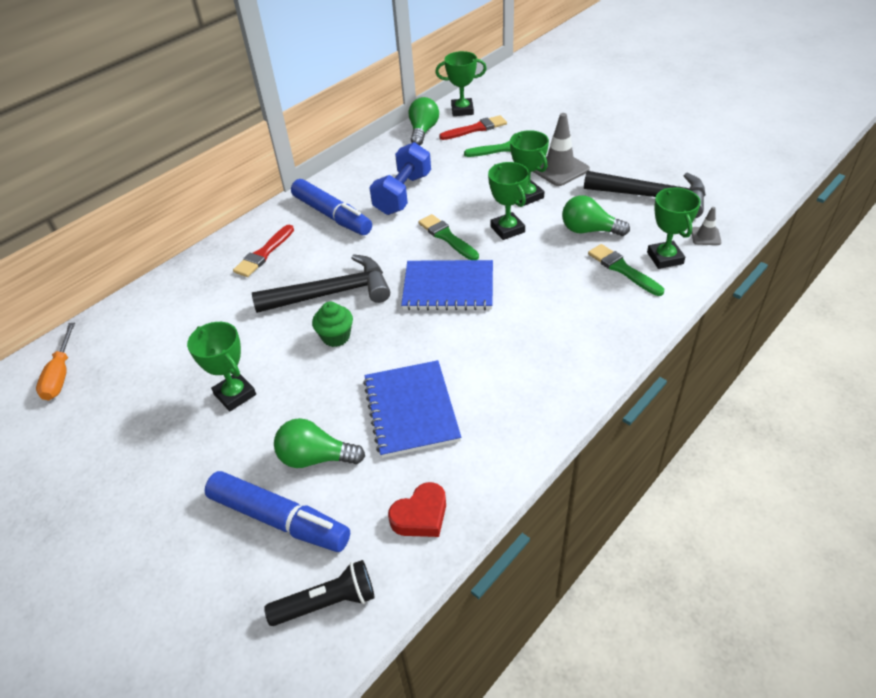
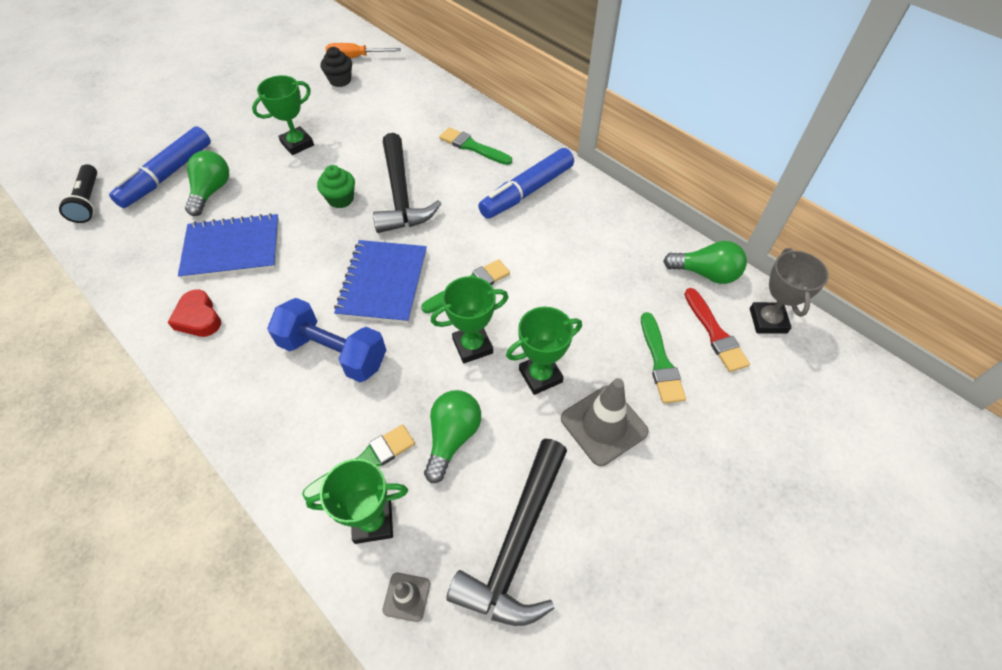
camera: 90 degrees right, 10 degrees up
red brush [233,225,294,277] -> green brush [439,127,512,165]
blue dumbbell [369,142,431,215] -> blue dumbbell moved to [267,298,386,382]
red heart [388,482,446,537] -> red heart moved to [167,290,221,337]
green trophy [435,51,487,116] -> grey trophy [750,248,829,334]
none -> black cupcake [321,47,352,87]

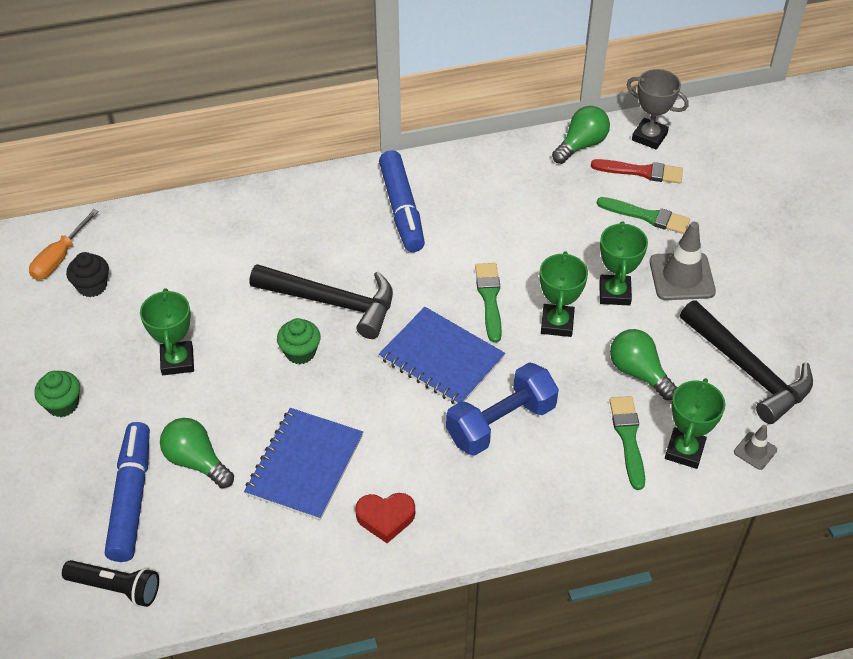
camera: 60 degrees left, 5 degrees down
blue marker [109,126,211,208] -> blue marker turned 150 degrees counterclockwise [105,422,150,562]
green brush [439,127,512,165] -> none
none -> green cupcake [34,371,80,417]

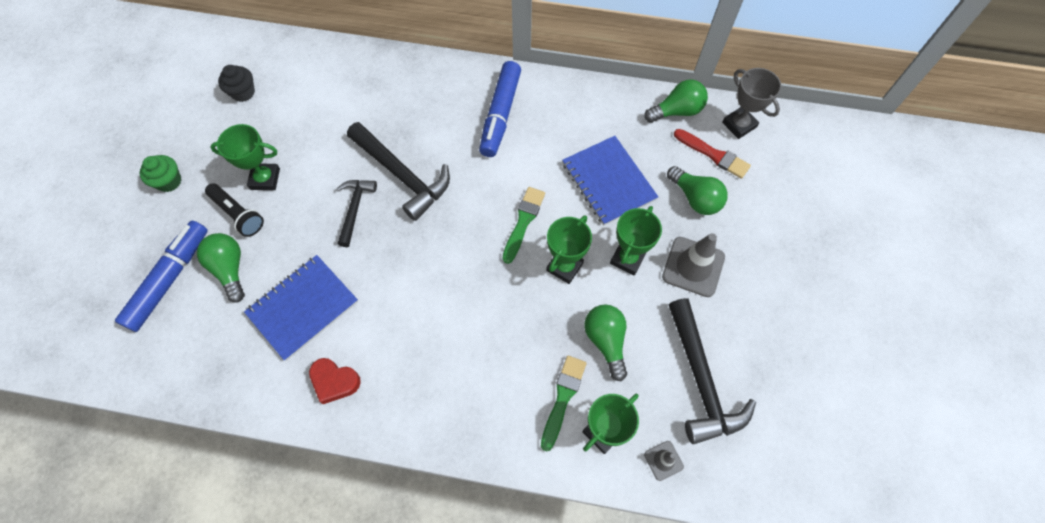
camera: 25 degrees right, 15 degrees up
orange screwdriver [29,209,99,280] -> none
black flashlight [62,560,159,607] -> black flashlight moved to [205,183,264,237]
green trophy [140,288,194,375] -> green trophy turned 75 degrees clockwise [210,124,280,190]
green cupcake [277,318,321,364] -> black hammer [337,180,377,247]
blue notebook [379,307,505,404] -> blue notebook moved to [562,136,658,225]
blue dumbbell [446,362,559,456] -> none
green brush [597,197,690,234] -> green light bulb [667,166,728,215]

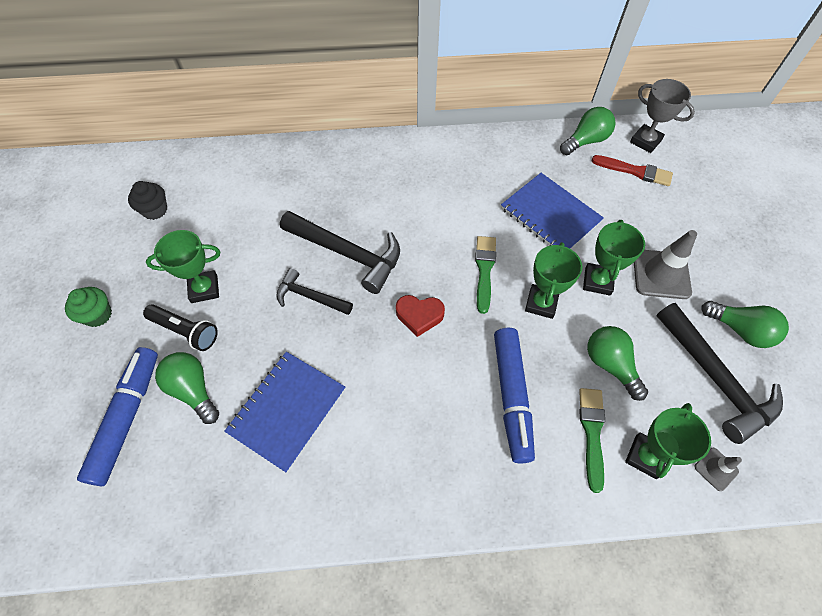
camera: 15 degrees left, 5 degrees down
red heart [309,358,361,404] -> red heart moved to [396,295,445,337]
black hammer [337,180,377,247] -> black hammer turned 60 degrees counterclockwise [276,268,353,315]
blue marker [479,61,521,157] -> blue marker moved to [494,328,535,463]
green light bulb [667,166,728,215] -> green light bulb moved to [701,301,789,348]

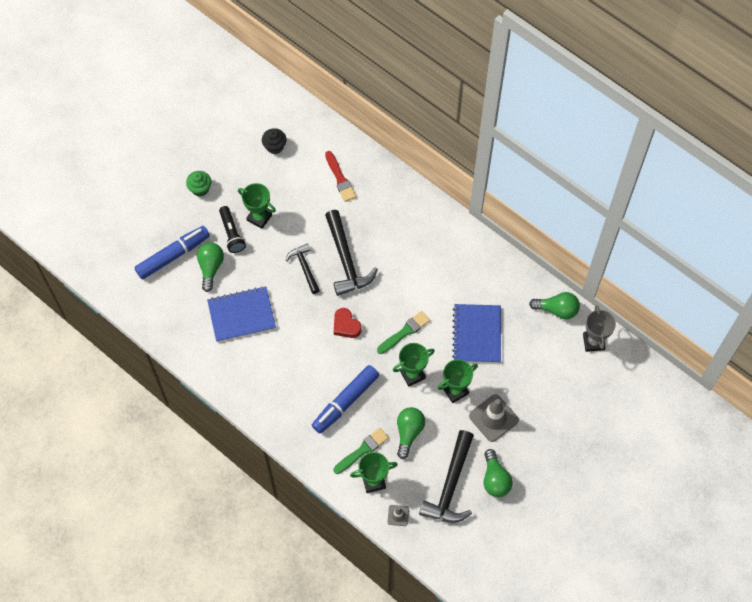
camera: 45 degrees right, 5 degrees up
red brush [591,155,673,186] -> red brush moved to [325,151,356,202]

